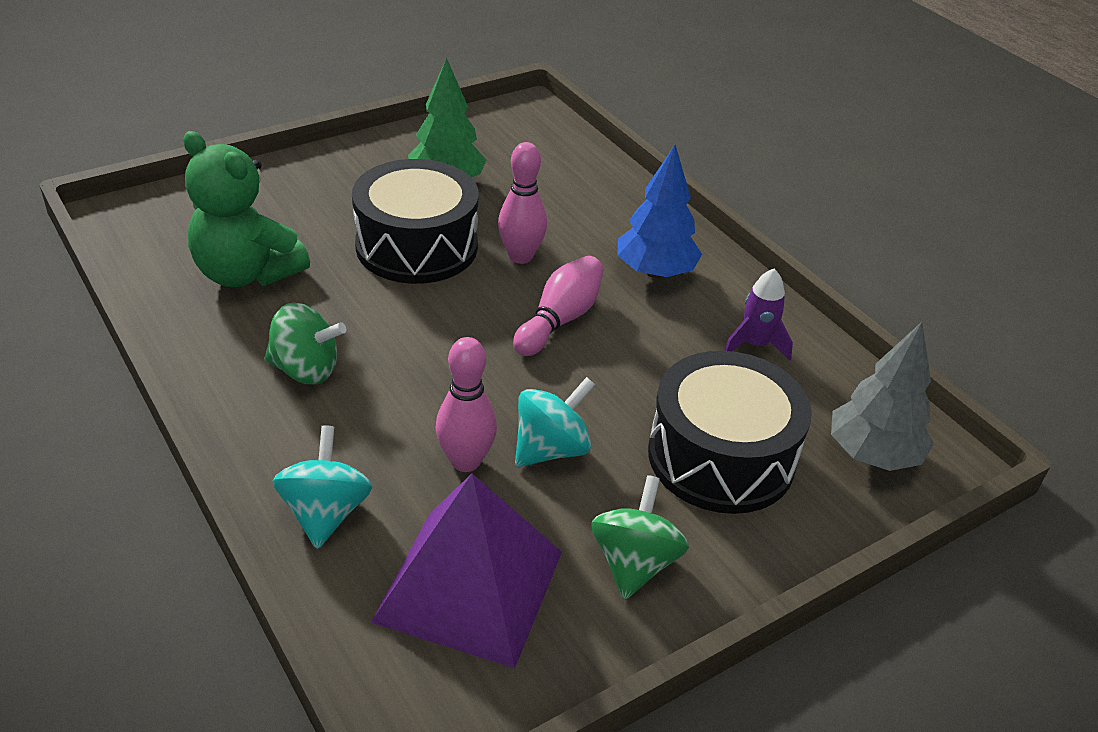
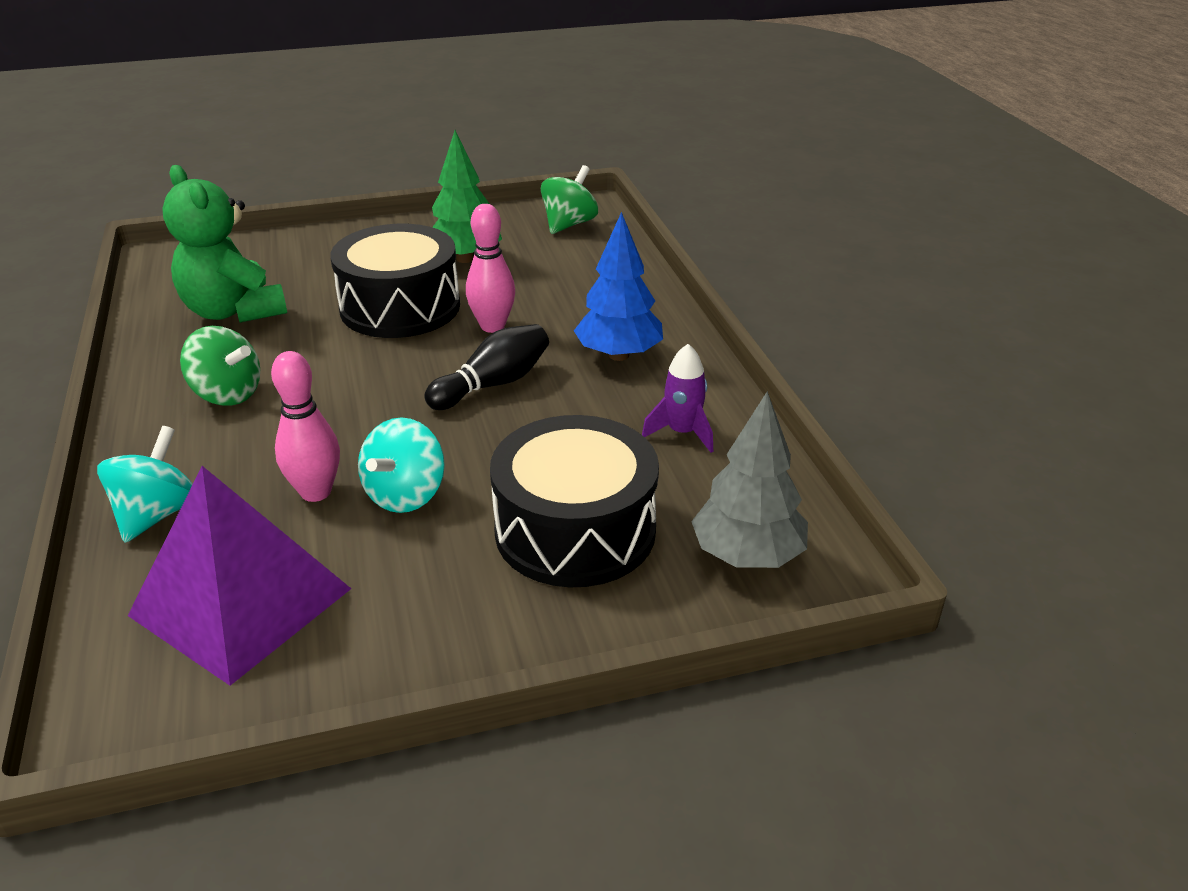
camera: 20 degrees right, 5 degrees down
pink bowling pin [513,256,604,356] -> black bowling pin [424,324,549,410]
turquoise spinning top [515,377,595,467] -> turquoise spinning top turned 135 degrees clockwise [358,417,445,513]
green spinning top [591,475,689,600] -> green spinning top moved to [541,165,598,234]

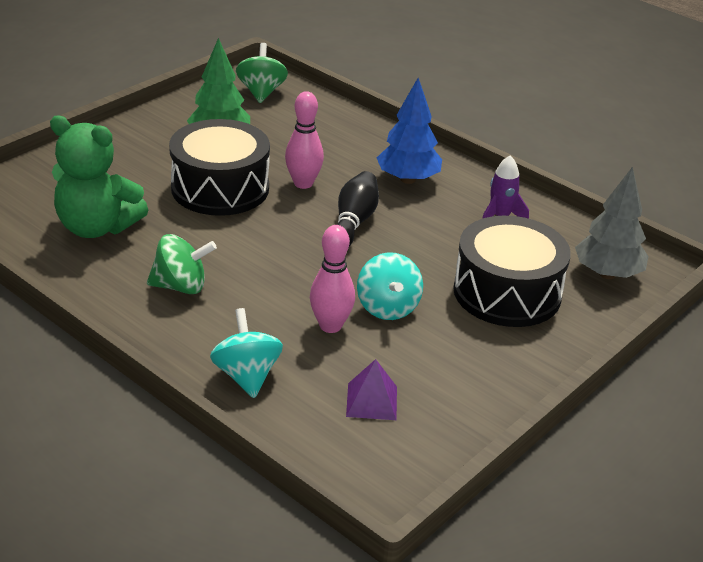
camera: 35 degrees left, 0 degrees up
purple pyramid [128,466,351,686] -> purple pyramid [346,359,397,420], size x0.46

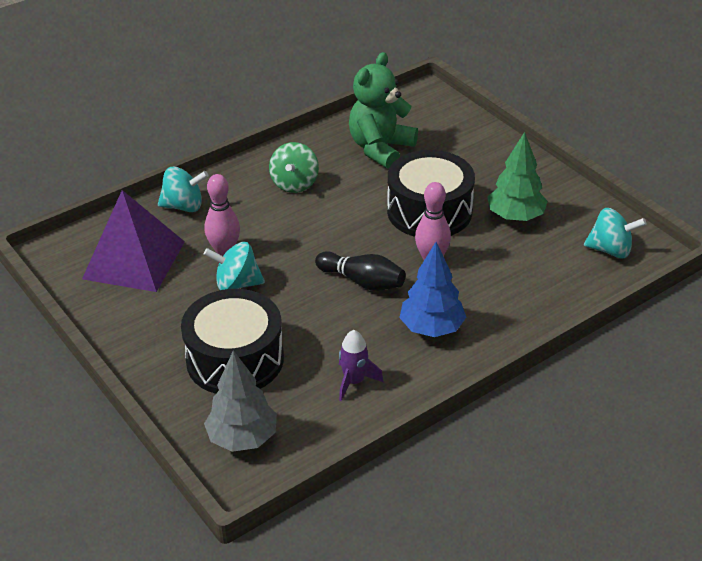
camera: 105 degrees right, 5 degrees up
green spinning top [236,43,288,103] -> turquoise spinning top [584,208,646,258]
purple pyramid [346,359,397,420] -> purple pyramid [82,190,185,292], size x2.17

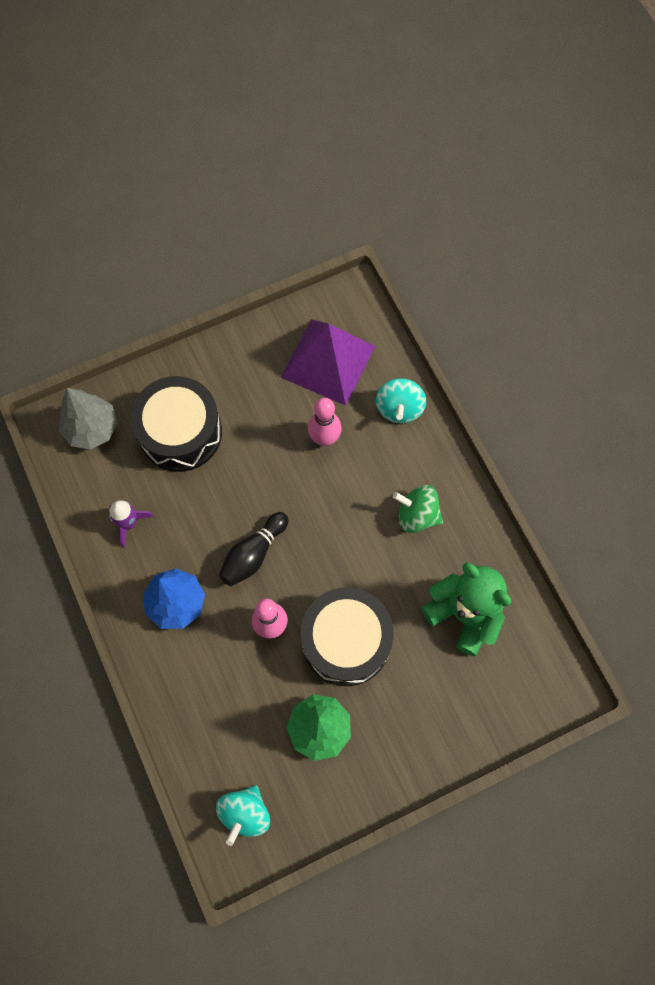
camera: 100 degrees right, 30 degrees up
turquoise spinning top [204,242,265,290] -> none

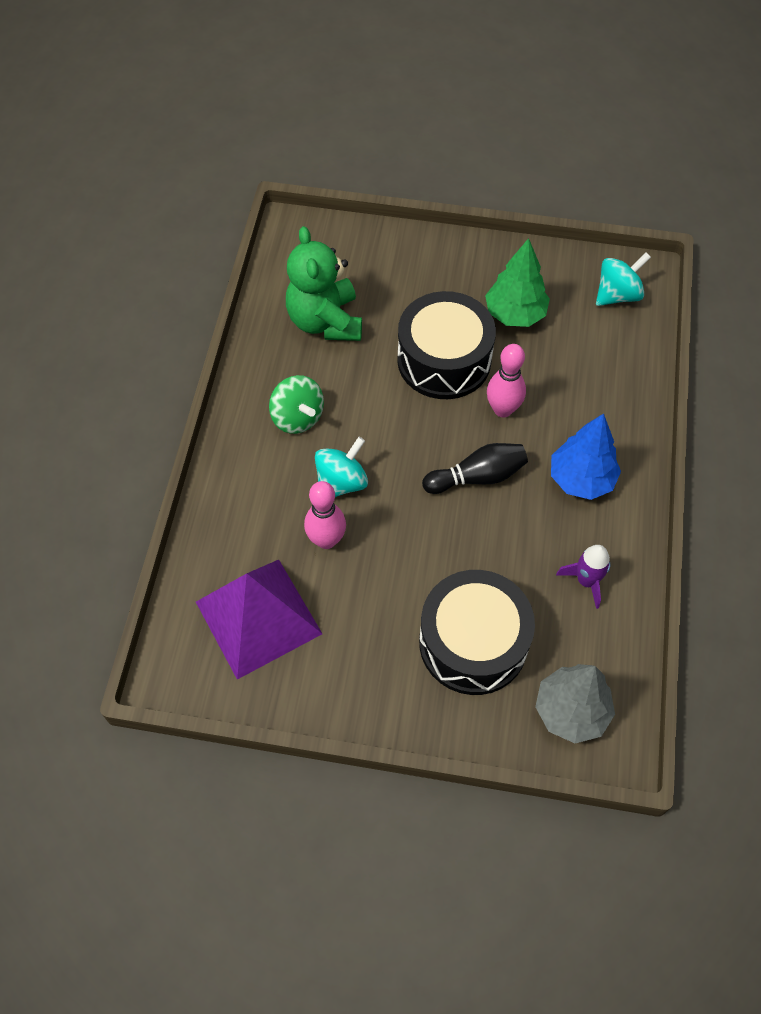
camera: 145 degrees left, 10 degrees down
turquoise spinning top [376,378,426,423] -> turquoise spinning top moved to [315,437,368,497]

